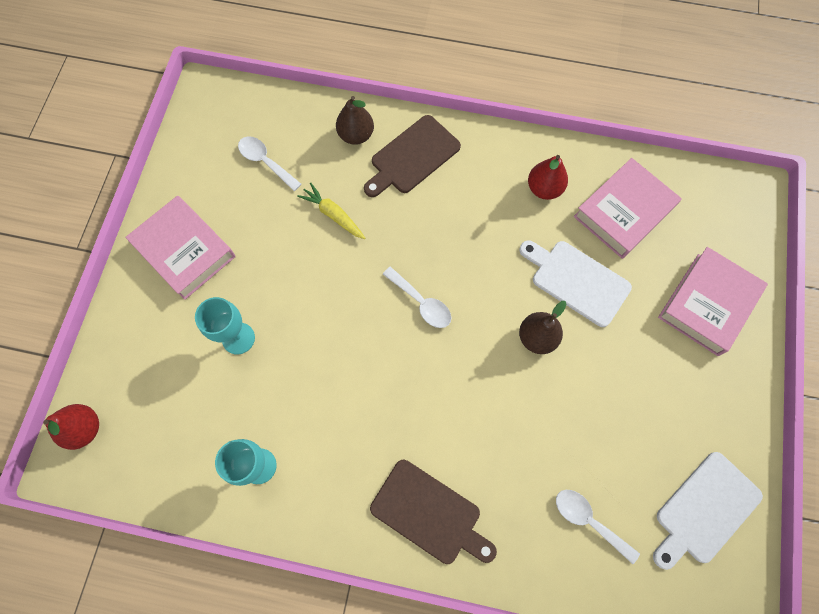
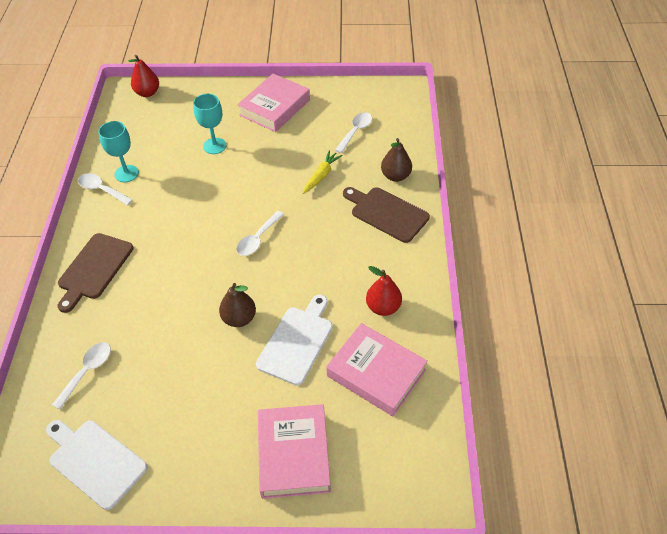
camera: 80 degrees right, 20 degrees down
pink book [658,247,768,356] -> pink book turned 60 degrees clockwise [258,404,331,499]
none -> white spoon [78,173,133,205]

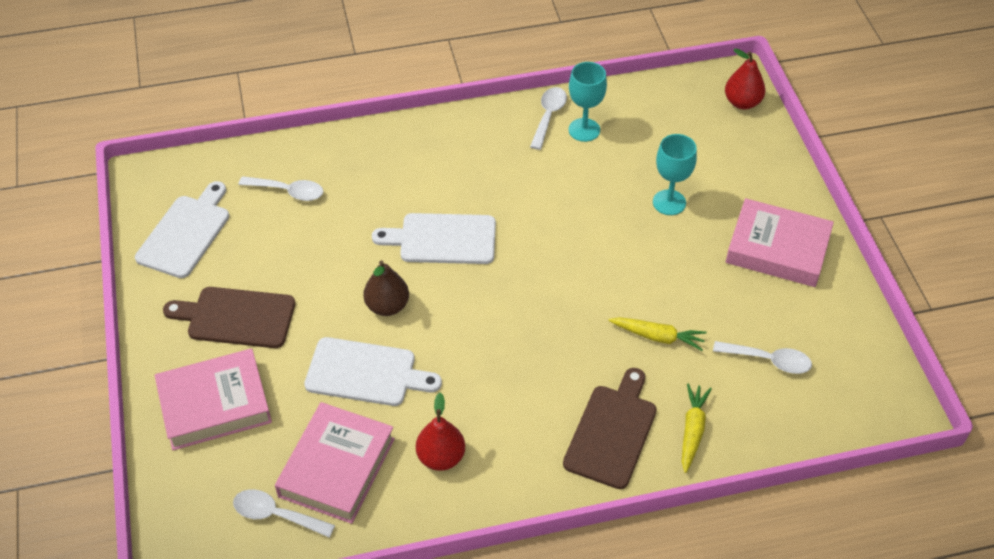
camera: 75 degrees right, 0 degrees up
brown cutting board [58,233,134,313] -> brown cutting board moved to [163,287,295,348]
white spoon [236,211,284,256] -> white spoon moved to [233,489,335,538]
brown pear [381,138,412,182] -> yellow carrot [682,383,712,473]
none -> white cutting board [372,213,496,264]

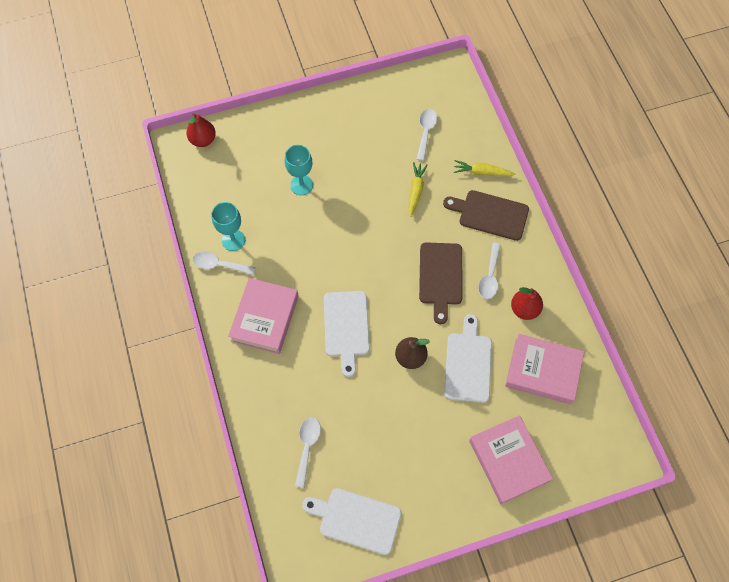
camera: 95 degrees left, 15 degrees up
brown cutting board [163,287,295,348] -> brown cutting board moved to [419,242,463,324]
white spoon [233,489,335,538] -> white spoon moved to [478,243,501,299]
pink book [726,198,834,287] -> pink book moved to [228,278,299,354]

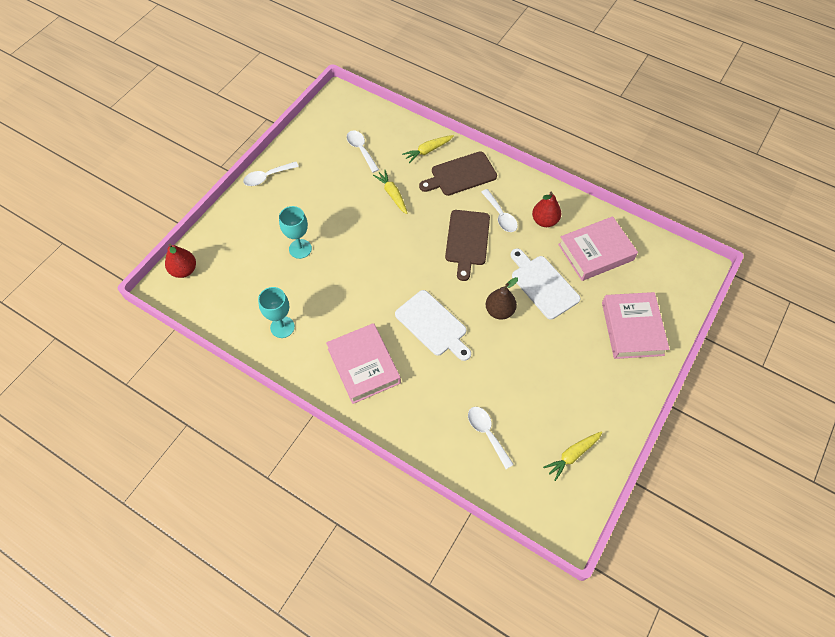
camera: 40 degrees left, 5 degrees down
white spoon [193,251,256,275] -> white spoon moved to [243,162,299,186]
white cutting board [302,488,401,555] -> yellow carrot [543,431,602,481]
brown cutting board [419,242,463,324] -> brown cutting board turned 45 degrees clockwise [445,210,490,281]
pink book [469,415,553,504] -> pink book turned 60 degrees clockwise [602,292,669,359]

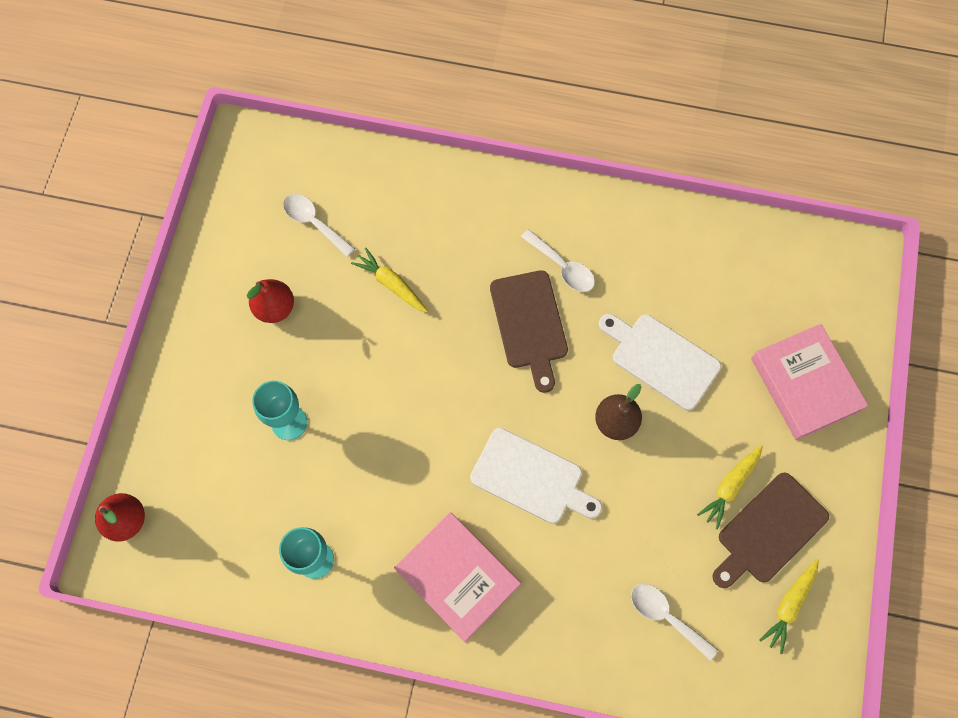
camera: 20 degrees left, 10 degrees up
white spoon [243,162,299,186] -> none
yellow carrot [402,135,454,163] -> yellow carrot moved to [697,445,763,529]
brown cutting board [419,151,497,196] -> brown cutting board moved to [712,472,829,588]
red pear [532,192,561,227] -> red pear moved to [247,279,294,323]
pink book [558,216,638,281] -> none

